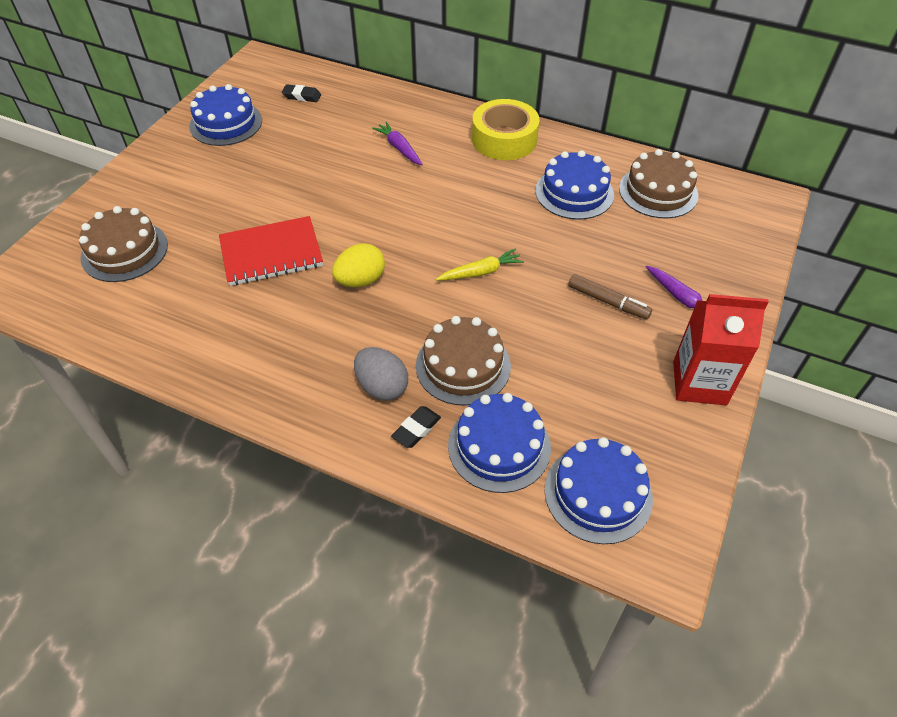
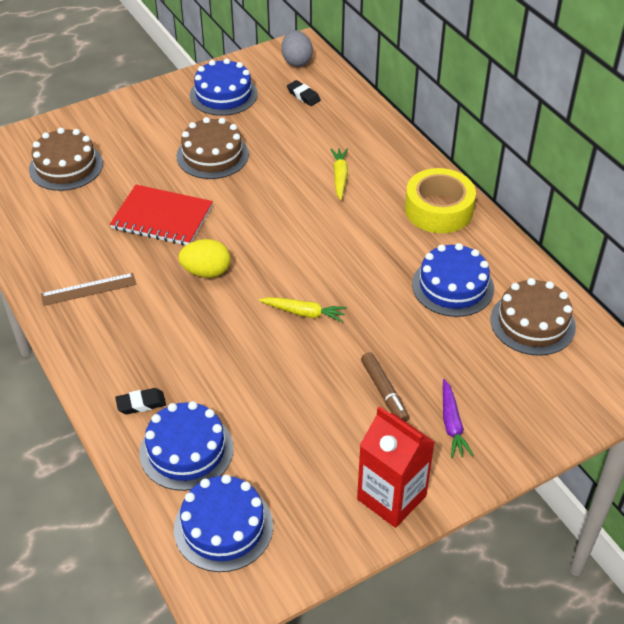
camera: 35 degrees right, 5 degrees down
grey egg [354,347,408,401] -> grey egg moved to [281,30,313,67]
purple carrot [372,122,423,165] -> yellow carrot [330,148,348,200]
brown cake [416,316,511,406] -> brown cake moved to [177,117,249,179]
none -> brown ruler [41,273,136,306]

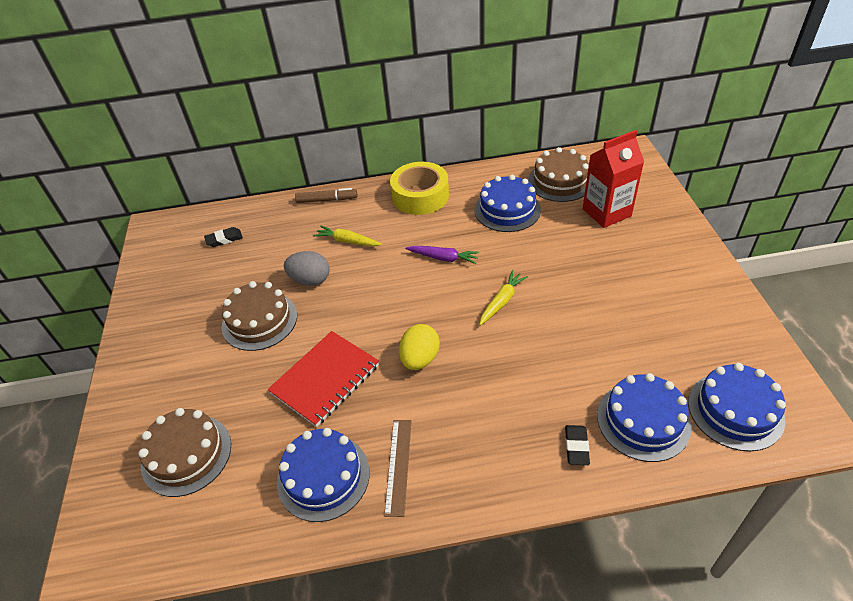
camera: 65 degrees left, 0 degrees up
blue cake [190,58,258,116] -> blue cake moved to [277,428,370,522]
grey egg [281,30,313,67] -> grey egg moved to [284,251,330,286]
red carton [357,406,435,528] -> red carton moved to [582,130,644,228]
brown marker [361,352,409,422] -> brown marker moved to [295,188,357,203]
purple carrot [443,379,474,458] -> purple carrot moved to [405,246,479,264]

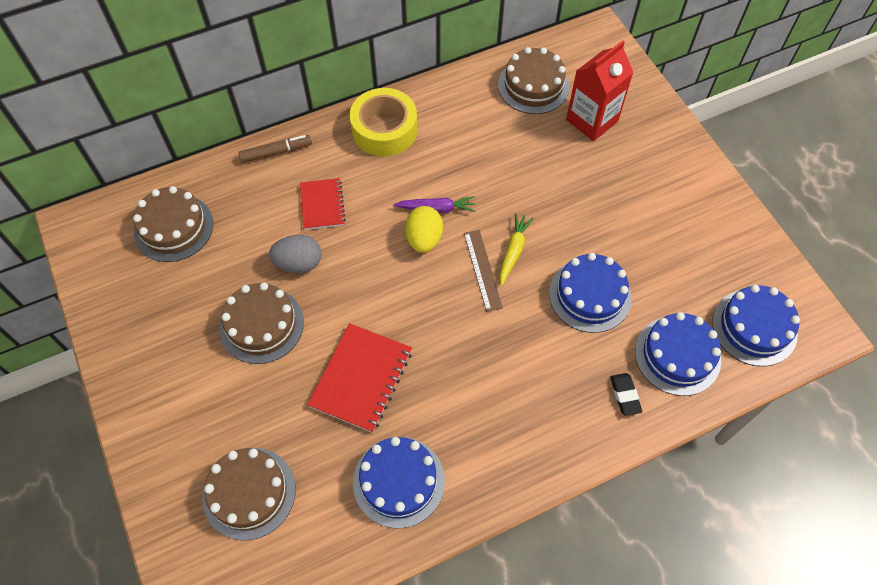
camera: 20 degrees left, 15 degrees up
black eraser [204,227,243,247] -> brown cake [133,186,213,262]
yellow carrot [313,225,382,246] -> red notebook [300,178,346,230]
brown ruler [384,420,412,517] -> brown ruler moved to [464,230,503,312]
yellow egg [399,324,440,370] -> yellow egg moved to [405,206,443,253]
blue cake [474,175,541,232] -> blue cake moved to [549,253,632,333]

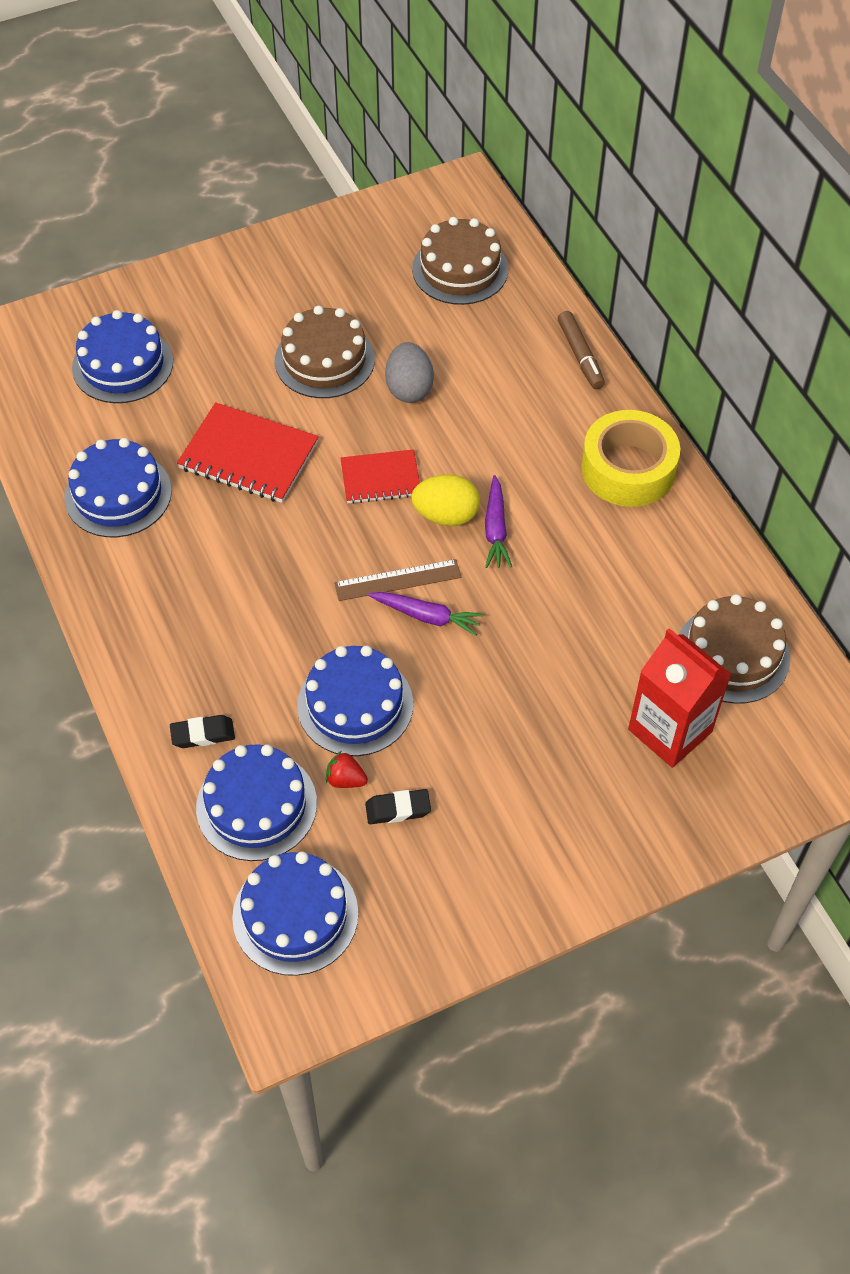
camera: 90 degrees right, 5 degrees down
brown cake [202,448,296,540] -> blue cake [72,310,173,403]
red notebook [300,178,346,230] -> red notebook moved to [340,449,420,504]
yellow carrot [500,213,534,286] -> purple carrot [368,592,484,636]
none -> red strawberry [326,751,368,788]
none -> black eraser [365,789,431,824]

